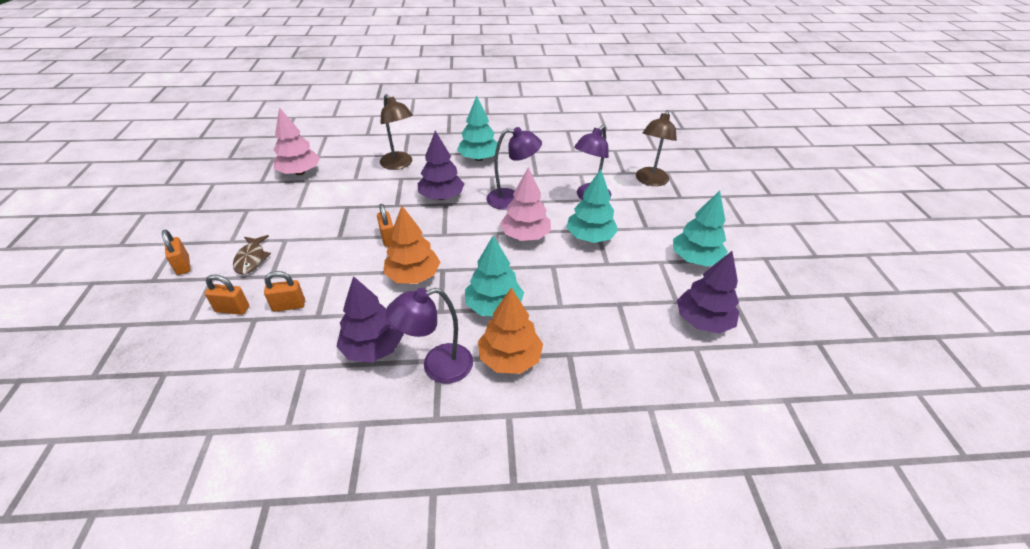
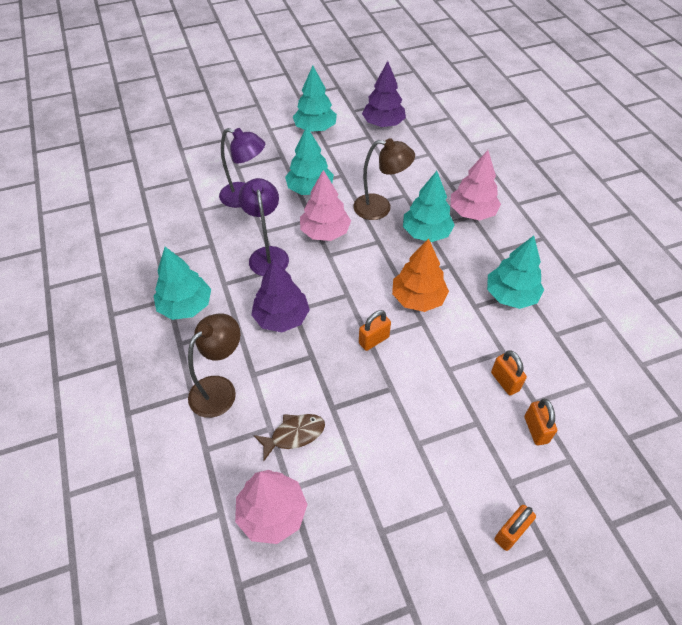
camera: 105 degrees left, 10 degrees up
brown fish [233,235,271,275] -> brown fish moved to [254,414,325,461]
purple tree [336,276,403,363] -> turquoise tree [487,236,544,309]
purple lamp [386,288,473,384] -> none
orange tree [478,288,543,374] -> pink tree [451,150,501,220]
brown lamp [636,110,677,186] -> brown lamp moved to [353,138,415,220]

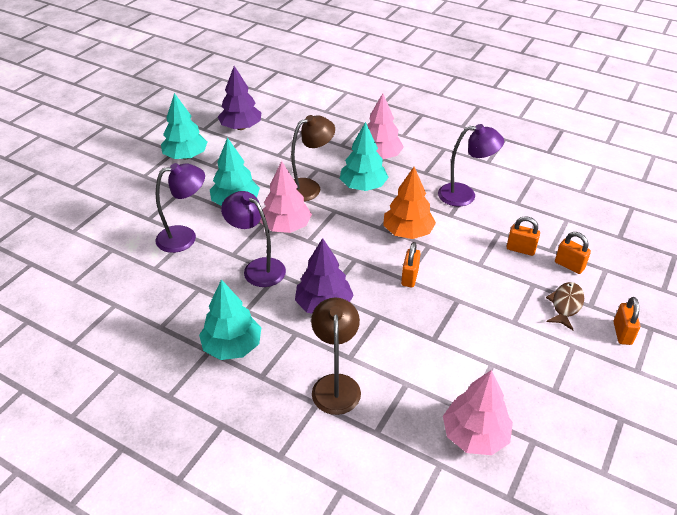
camera: 40 degrees left, 10 degrees down
brown fish [254,414,325,461] -> brown fish moved to [546,282,584,330]
turquoise tree [487,236,544,309] -> purple lamp [438,124,504,207]

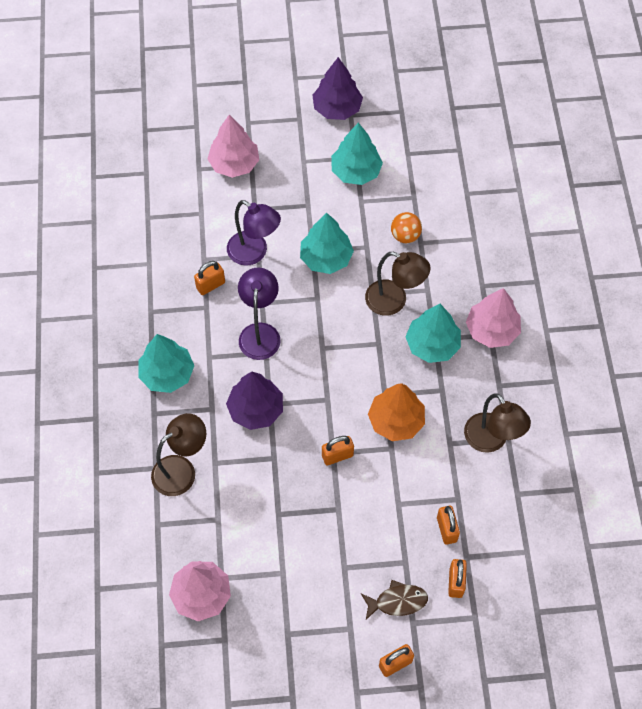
camera: 55 degrees right, 20 degrees up
purple tree [218,66,262,130] -> purple tree moved to [312,57,363,120]
pink tree [260,161,312,233] -> pink tree moved to [207,115,259,178]
purple lamp [438,124,504,207] -> brown lamp [464,393,531,453]
none -> orange padlock [194,261,225,295]
none -> orange ball [391,212,422,243]

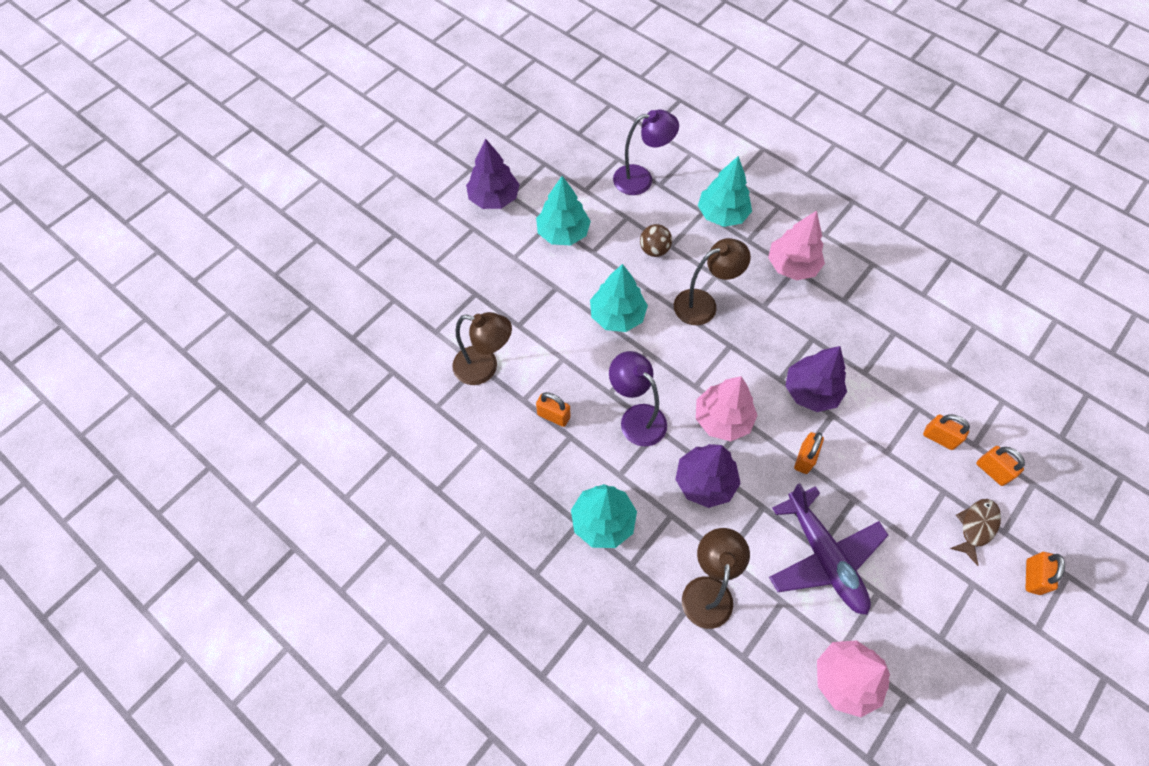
camera: 45 degrees left, 0 degrees up
orange padlock [194,261,225,295] -> orange padlock turned 75 degrees counterclockwise [536,392,570,427]
pink tree [207,115,259,178] -> pink tree moved to [696,376,758,441]
purple lamp [227,200,281,265] -> purple lamp moved to [613,110,679,195]
orange tree [368,383,425,441] -> purple tree [785,346,847,412]
orange ball [391,212,422,243] -> brown ball [640,224,672,257]
turquoise tree [405,304,461,363] -> turquoise tree moved to [698,156,752,227]
brown lamp [464,393,531,453] -> brown lamp moved to [452,312,512,385]
none -> purple plane [769,483,889,615]

